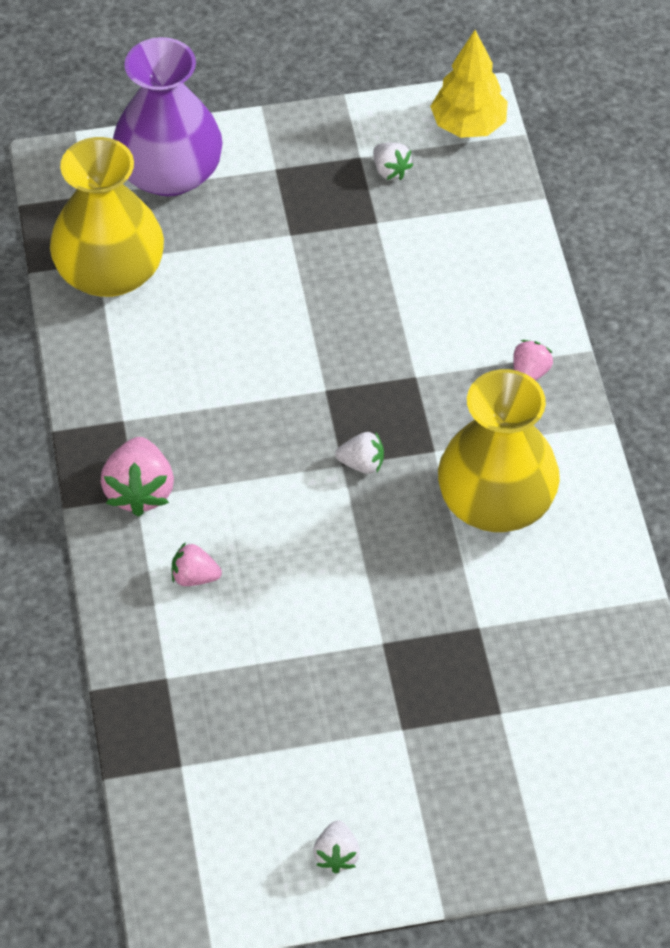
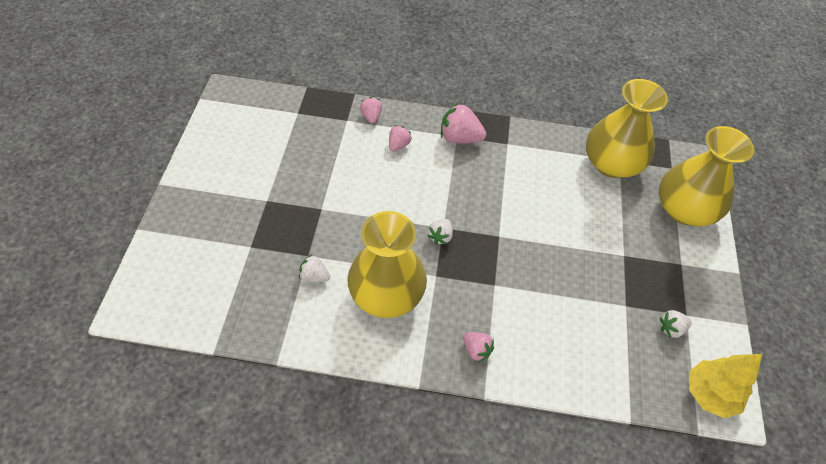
camera: 105 degrees right, 0 degrees up
purple vase [113,37,223,197] -> yellow vase [659,126,755,226]
white strawberry [313,820,360,873] -> white strawberry moved to [299,254,330,282]
none -> pink strawberry [360,97,382,124]

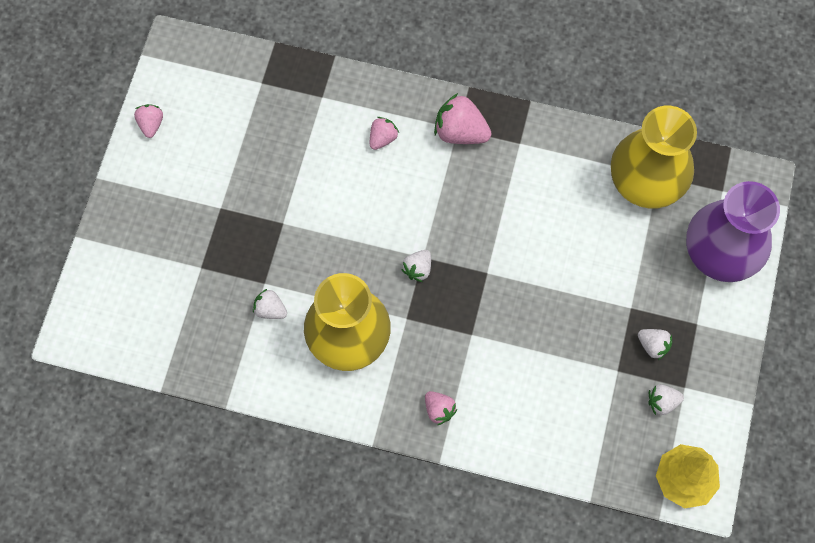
camera: 10 degrees right, 15 degrees up
pink strawberry [360,97,382,124] -> pink strawberry moved to [134,104,163,138]
yellow vase [659,126,755,226] -> purple vase [686,181,780,282]
none -> white strawberry [638,329,672,360]

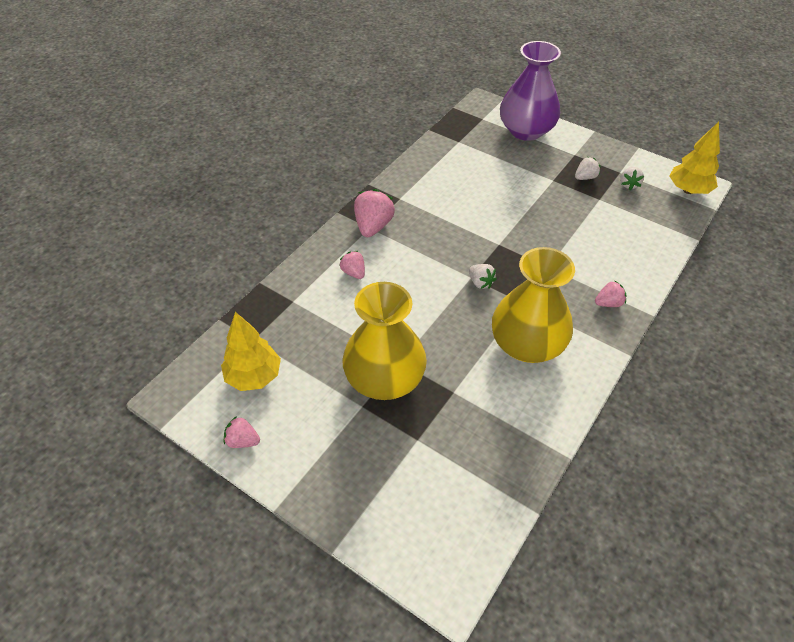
camera: 70 degrees left, 20 degrees down
white strawberry [253,289,287,319] -> none
pink strawberry [434,93,491,144] -> pink strawberry turned 150 degrees clockwise [354,189,395,237]
yellow vase [611,106,697,209] -> yellow vase moved to [342,282,427,400]
none -> yellow tree [221,312,281,391]

